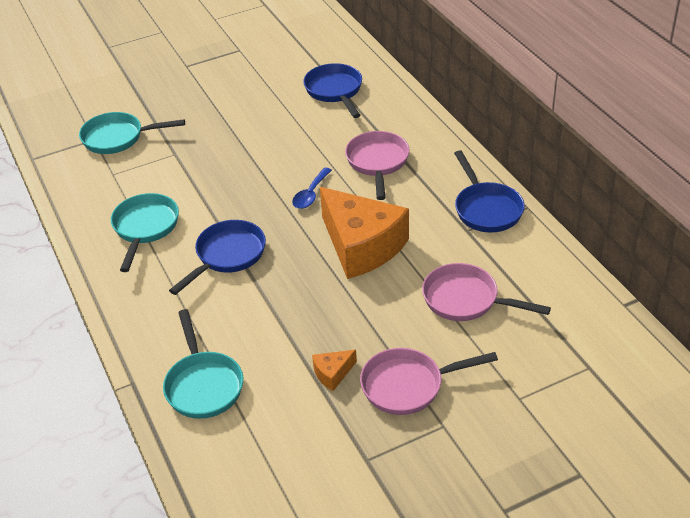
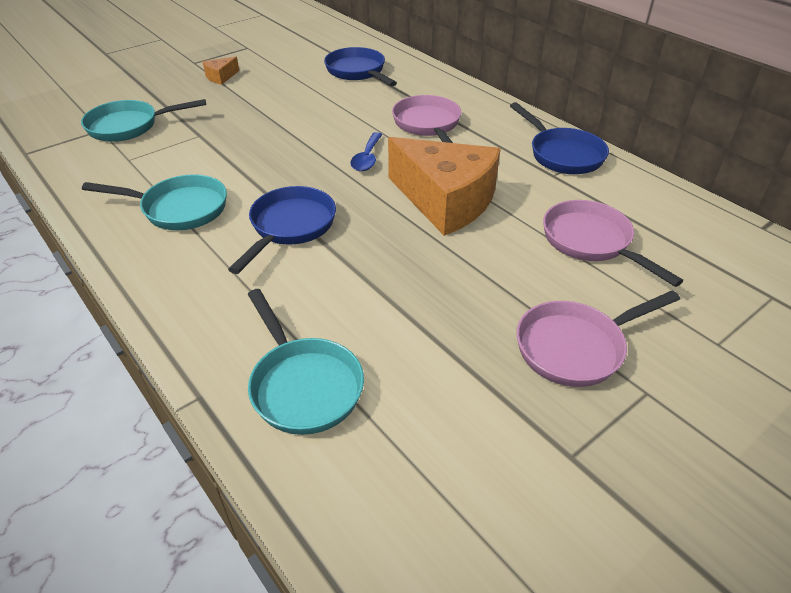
camera: 15 degrees left, 0 degrees up
turquoise pan [111,193,179,272] -> turquoise pan turned 105 degrees clockwise [82,174,227,230]
orange cheese [312,350,357,391] -> orange cheese moved to [202,57,239,85]
pink pan [422,263,551,321] -> pink pan turned 45 degrees clockwise [543,200,683,287]

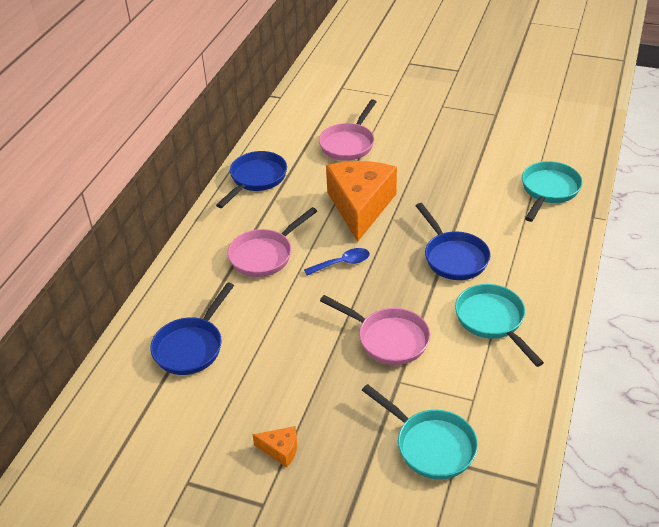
camera: 120 degrees left, 0 degrees up
blue pan [228,186,336,274] -> blue pan turned 105 degrees counterclockwise [416,203,491,280]
pink pan [517,290,680,387] -> pink pan moved to [320,295,430,365]

